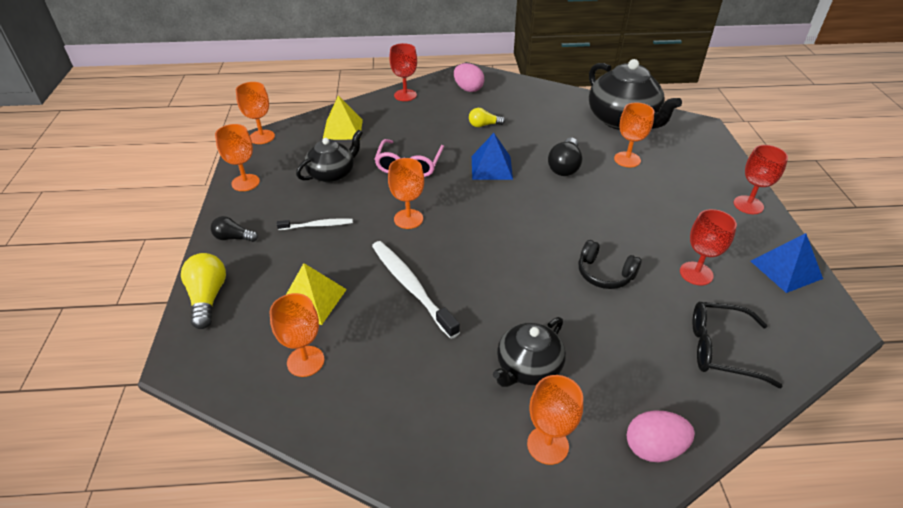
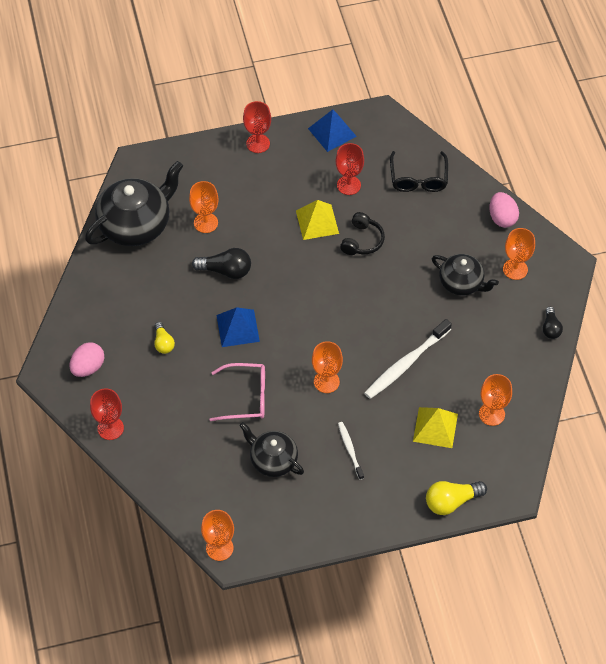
camera: 100 degrees left, 15 degrees up
black light bulb [211,216,258,242] -> black light bulb moved to [543,307,563,339]
orange goblet [215,124,260,191] -> none
yellow pyramid [322,96,363,140] -> yellow pyramid moved to [296,200,339,240]

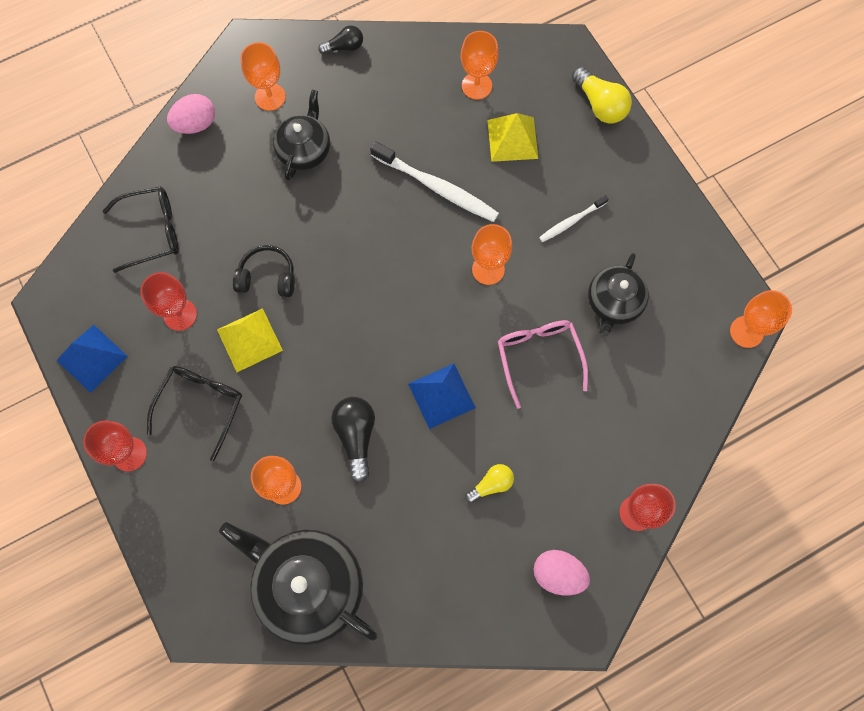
camera: 105 degrees left, 15 degrees up
none -> black glasses [147,366,242,461]

